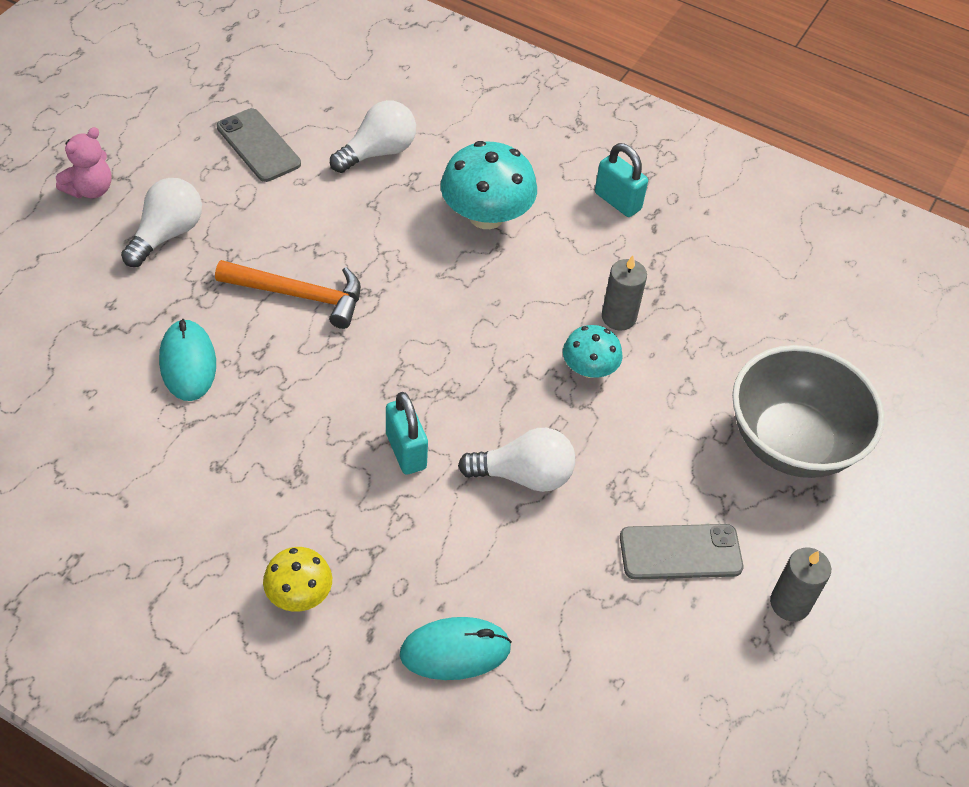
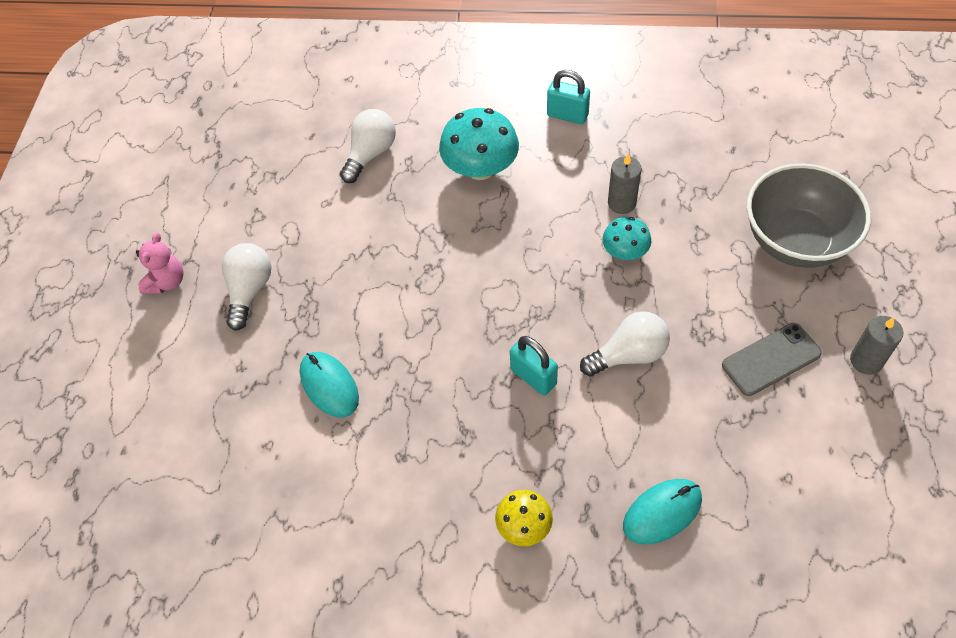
camera: 15 degrees left, 5 degrees up
orange hammer [215,260,361,329] -> none
grey phone [217,108,301,182] -> none

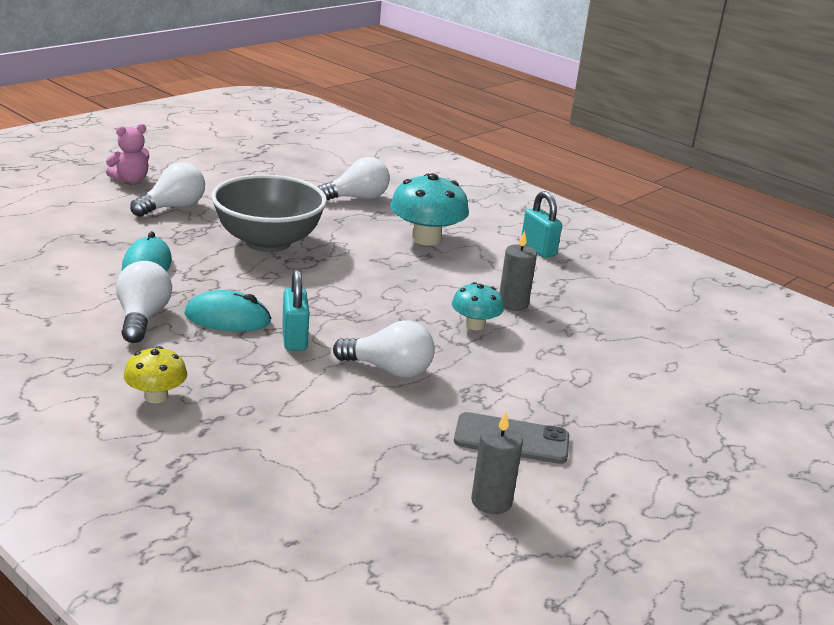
camera: 30 degrees right, 30 degrees down
turquoise mouse [623,479,702,545] -> turquoise mouse moved to [185,290,271,331]
grey bowl [747,164,871,268] -> grey bowl moved to [211,174,327,252]
grey candle [850,316,903,374] -> grey candle moved to [471,412,523,514]
none -> white light bulb [116,261,172,343]

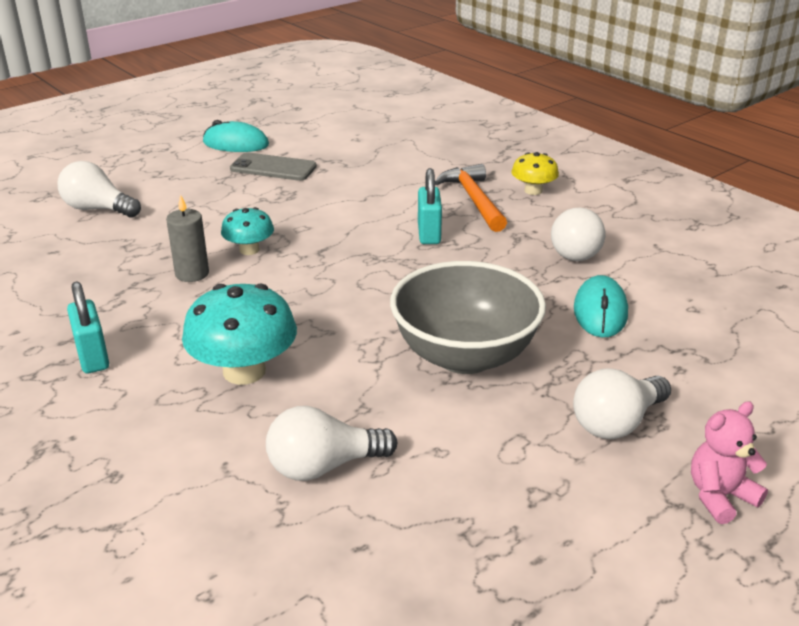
camera: 170 degrees left, 5 degrees up
turquoise mouse [185,290,271,331] -> turquoise mouse moved to [203,120,269,152]
white light bulb [333,320,435,378] -> white light bulb moved to [58,161,141,218]
grey candle [471,412,523,514] -> none
none -> orange hammer [435,164,507,232]

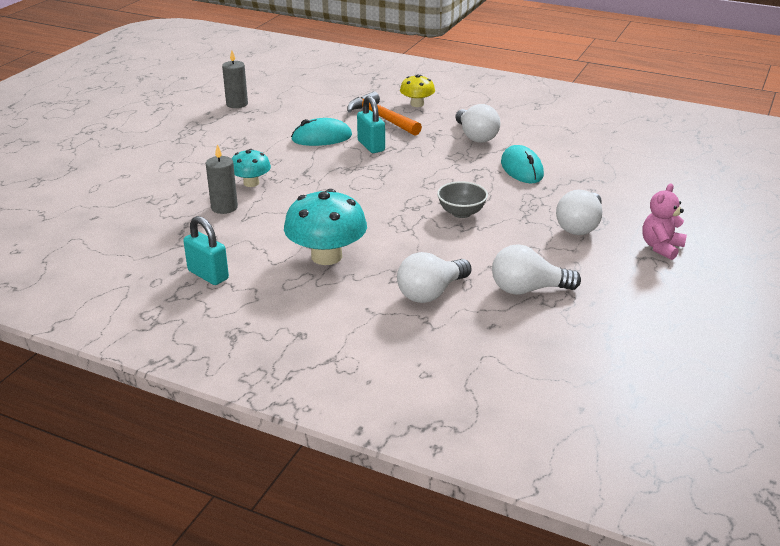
camera: 25 degrees left, 0 degrees up
white light bulb [58,161,141,218] -> white light bulb moved to [492,244,581,295]
turquoise mouse [203,120,269,152] -> turquoise mouse moved to [291,118,352,146]
grey phone [230,152,317,181] -> none
grey bowl [390,261,546,374] -> grey bowl [437,181,488,218], size x0.48
none -> grey candle [222,51,248,108]

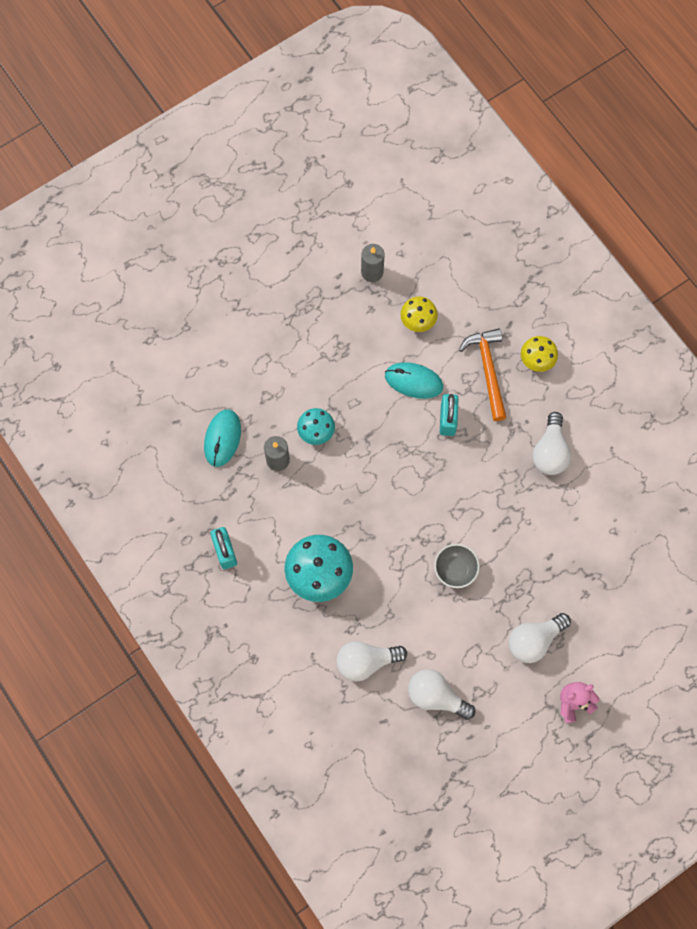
camera: 30 degrees right, 40 degrees up
turquoise mouse [501,145,544,183] -> turquoise mouse moved to [204,409,241,467]
none -> yellow mushroom [400,296,438,332]

